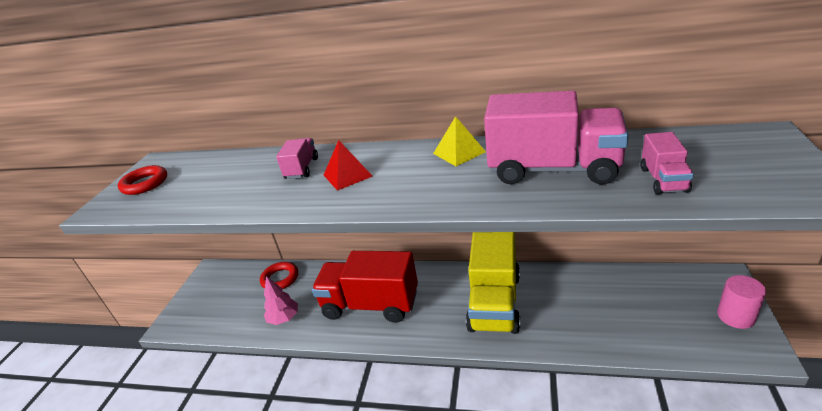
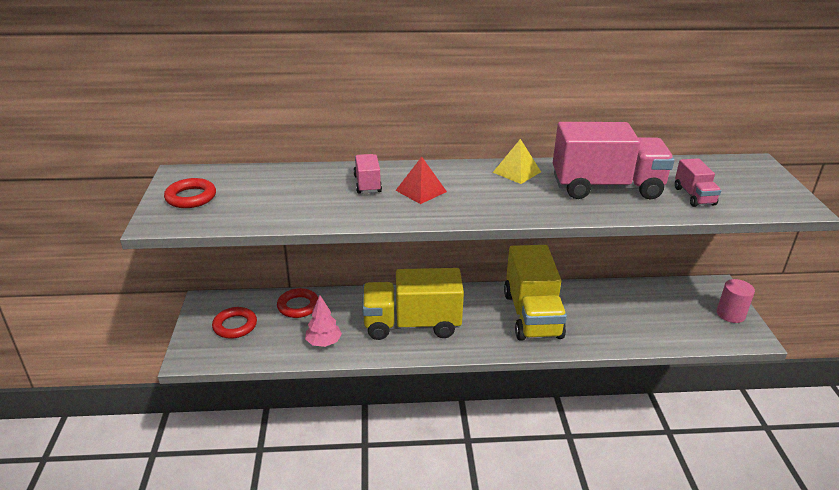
camera: 20 degrees left, 0 degrees up
red truck [312,251,418,323] -> yellow truck [362,268,464,340]
none -> red ring [212,307,257,339]

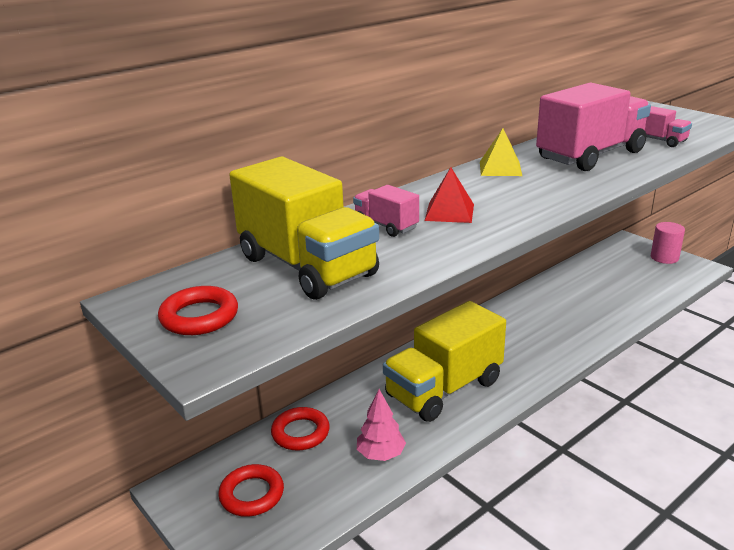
camera: 35 degrees left, 5 degrees down
yellow truck [504,245,567,341] -> yellow truck moved to [229,157,379,300]

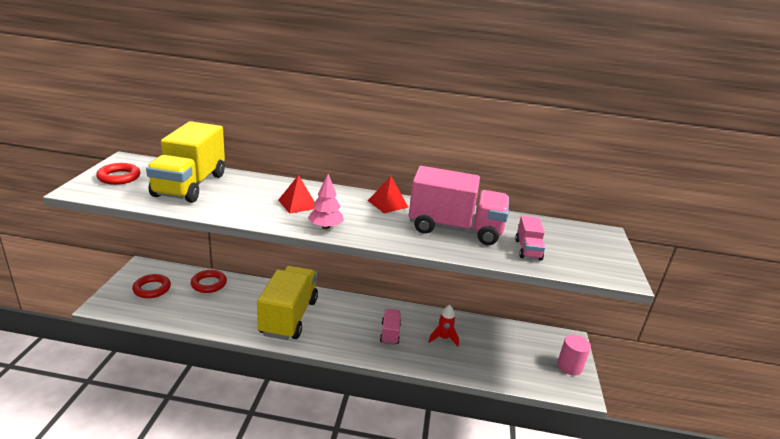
camera: 45 degrees right, 0 degrees up
pink truck [353,185,419,237] -> pink truck moved to [380,309,401,345]
pink tree [357,389,406,461] -> pink tree moved to [308,174,344,229]
yellow truck [383,301,506,422] -> yellow truck turned 90 degrees clockwise [257,266,318,340]
yellow pyramid [480,128,522,176] -> red pyramid [368,176,408,213]
none -> red rocket [429,305,459,346]

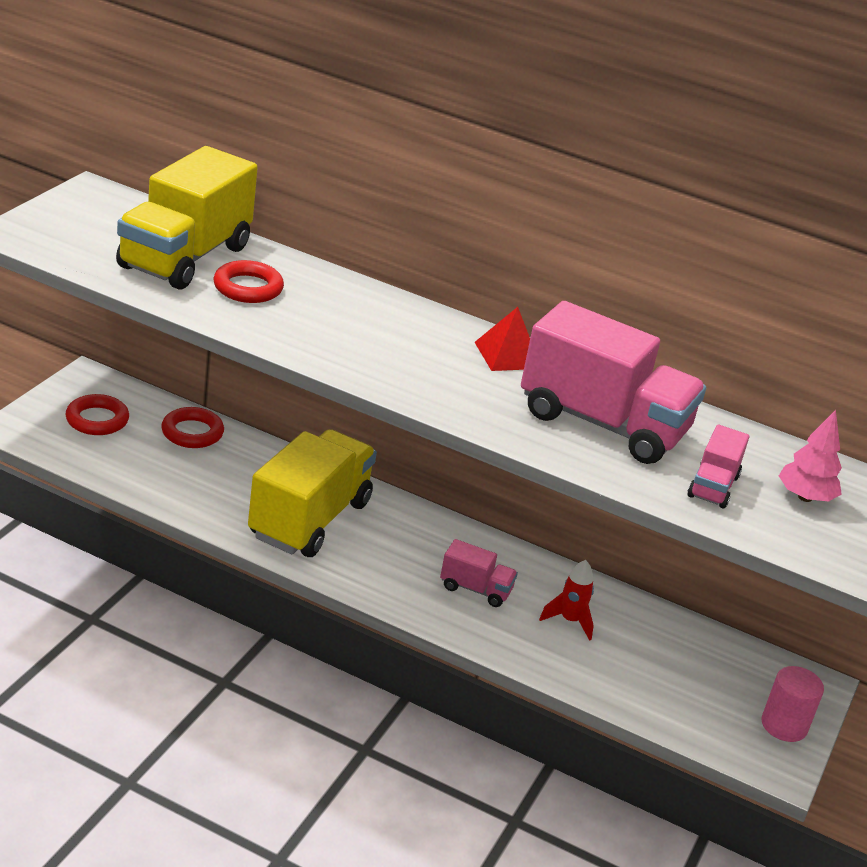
camera: 15 degrees right, 5 degrees up
red ring [96,163,141,185] -> red ring moved to [214,260,284,303]
red pyramid [278,175,314,214] -> none
pink tree [308,174,344,229] -> pink tree moved to [779,410,842,502]
pink truck [380,309,401,345] -> pink truck turned 90 degrees clockwise [440,539,518,607]

